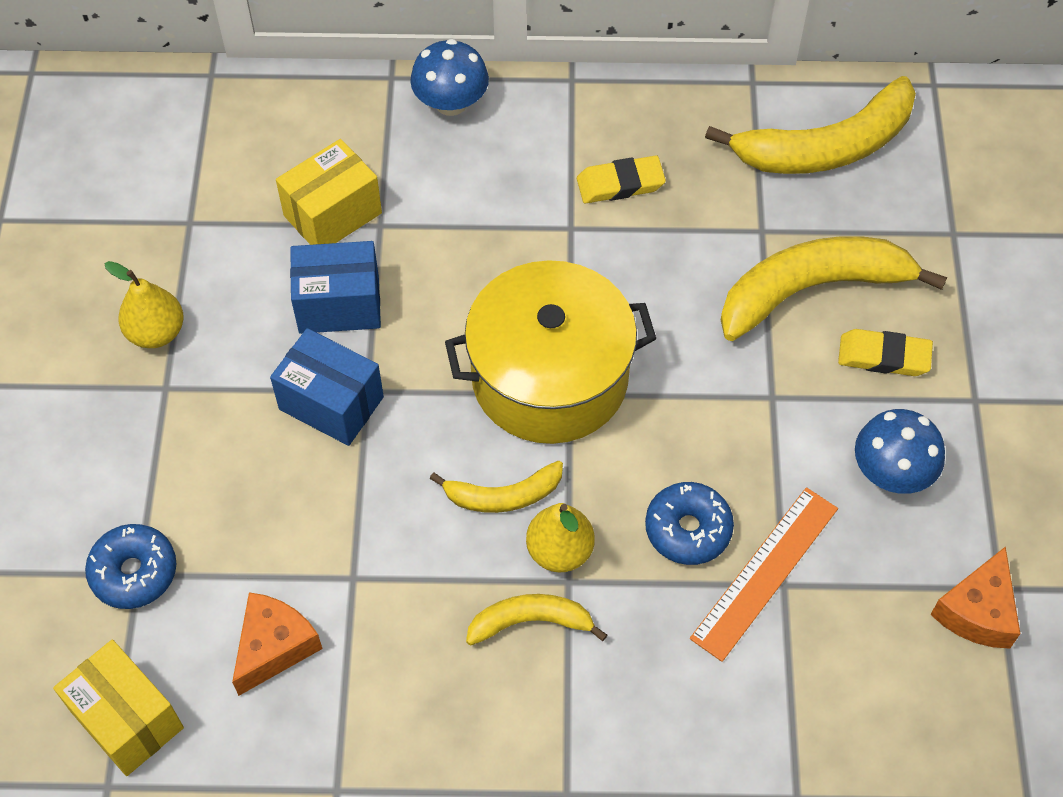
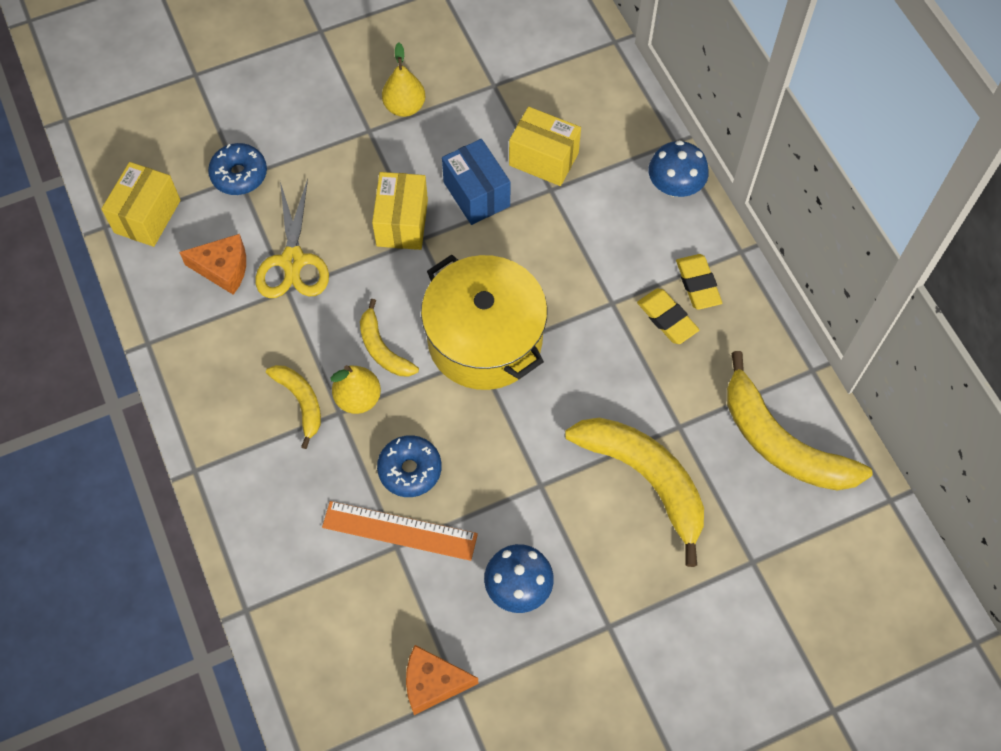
camera: 65 degrees right, 5 degrees up
blue box [270,328,384,446] -> yellow box [372,172,428,250]
yellow eraser [838,329,933,376] -> yellow eraser moved to [676,254,722,310]
none -> yellow scissors [255,179,329,298]

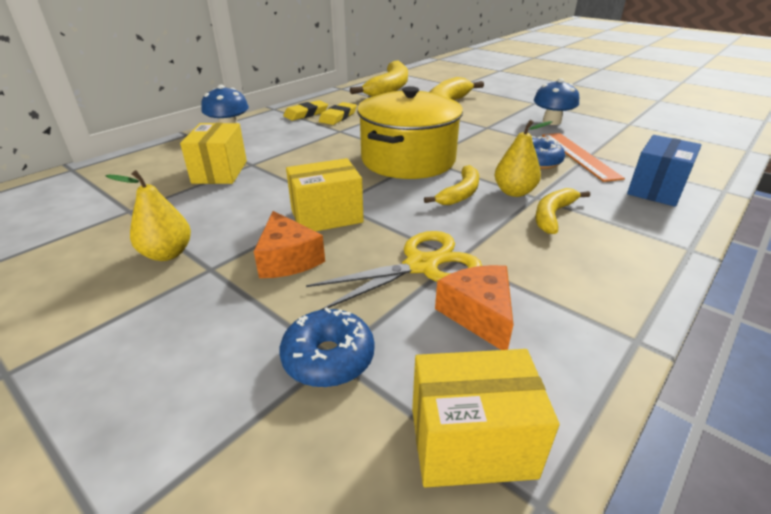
camera: 115 degrees left, 30 degrees down
orange cheese [406,645,479,715] -> orange cheese moved to [254,211,325,278]
blue box [442,139,511,225] -> blue box moved to [627,135,702,207]

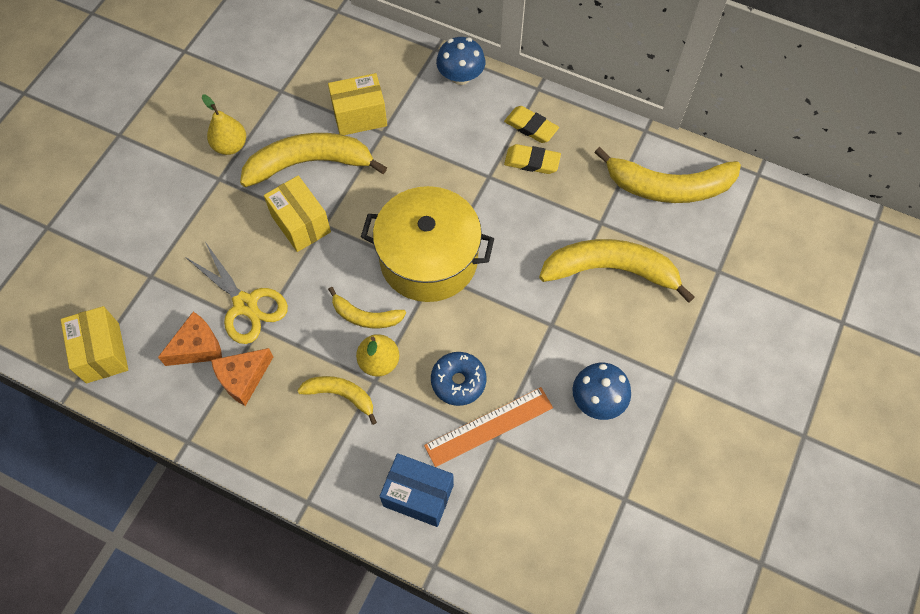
camera: 75 degrees right, 30 degrees up
orange cheese [254,211,325,278] -> orange cheese moved to [211,348,273,406]
blue donut [279,307,374,388] -> none
none -> yellow banana [240,133,387,187]

